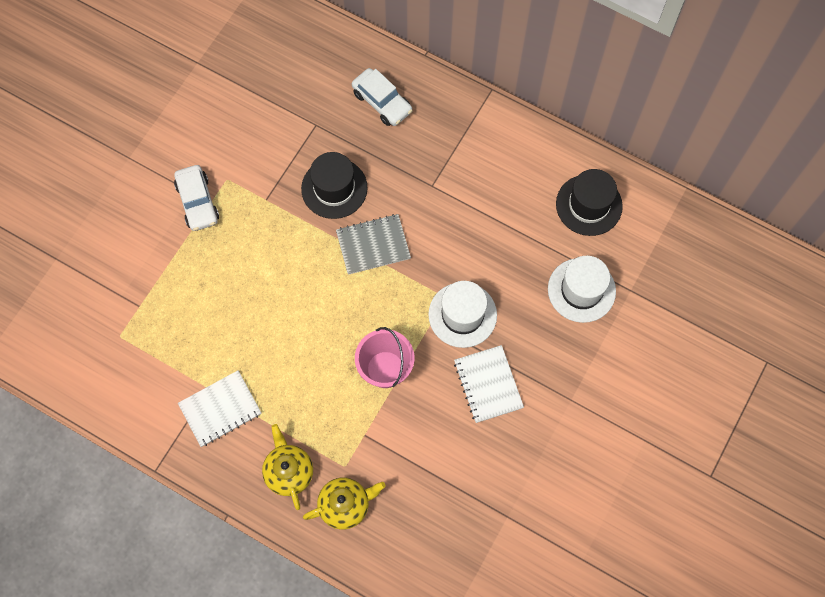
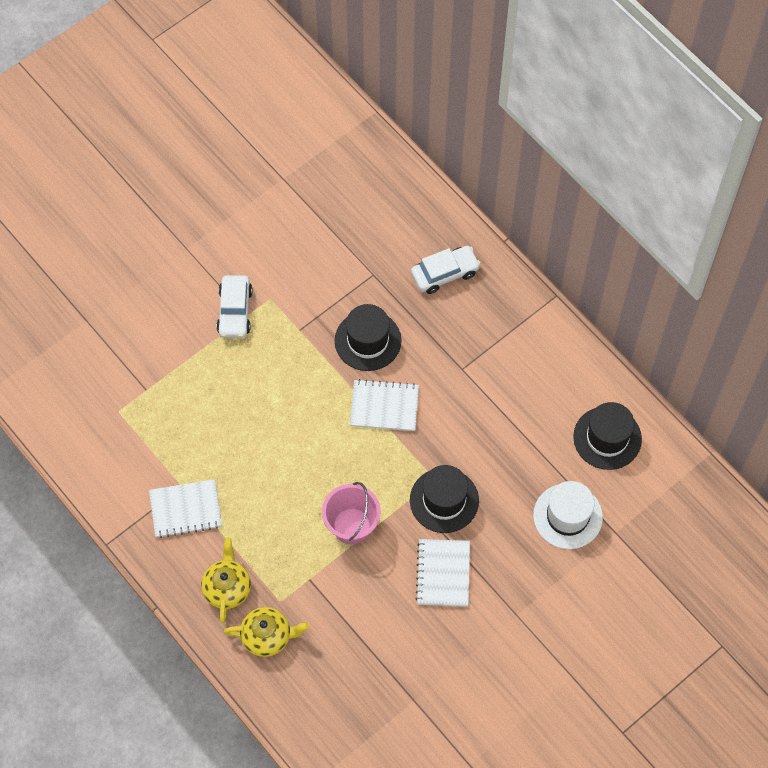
camera: 20 degrees right, 5 degrees down
grey notebook [336,214,411,275] -> white notebook [350,379,419,431]
white car [352,68,413,126] -> white car turned 90 degrees counterclockwise [411,246,481,294]
white hat [428,281,497,348] -> black hat [410,465,479,533]

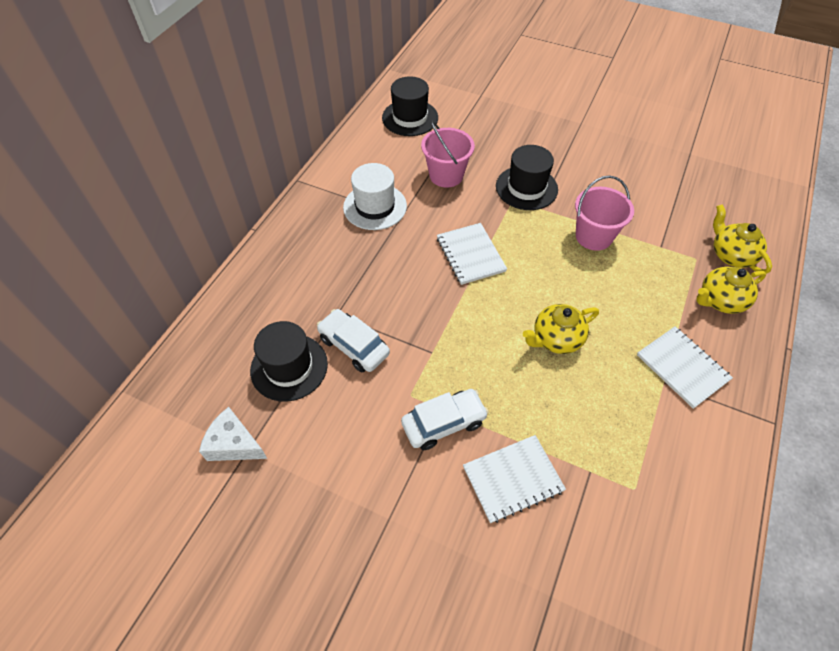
camera: 115 degrees left, 10 degrees down
black hat [335,304,401,371] -> black hat moved to [250,321,328,402]
white car [411,246,481,294] -> white car moved to [317,309,390,372]
white notebook [416,539,470,607] -> white notebook moved to [463,435,566,523]
white hat [533,481,603,549] -> white hat moved to [343,163,407,230]
none -> white cheese [199,407,268,461]
none -> pink bucket [421,121,475,188]
none -> yellow teapot [523,304,599,354]

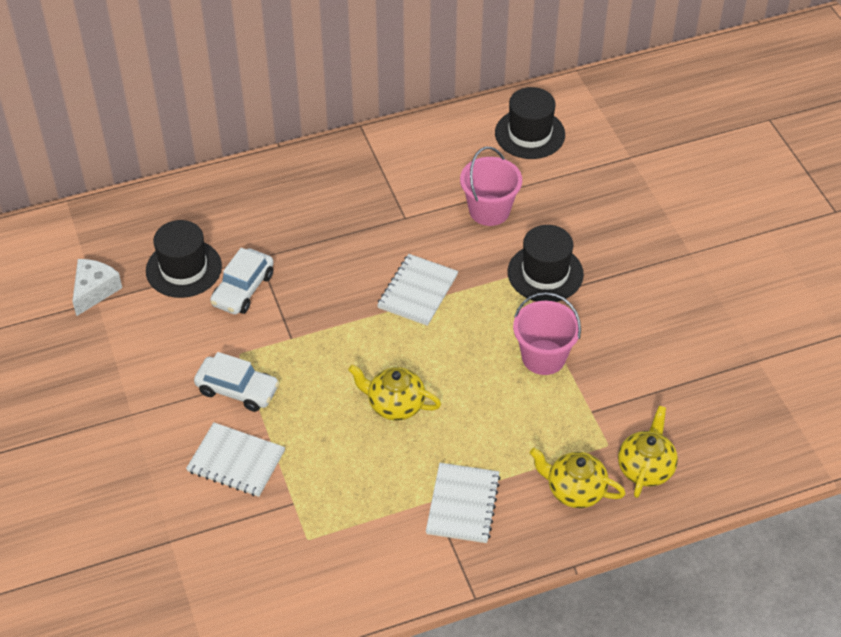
camera: 45 degrees right, 5 degrees down
white cheese [199,407,268,461] -> white cheese turned 45 degrees clockwise [72,259,122,316]
white car [317,309,390,372] -> white car turned 150 degrees counterclockwise [210,248,274,315]
white hat [343,163,407,230] -> none

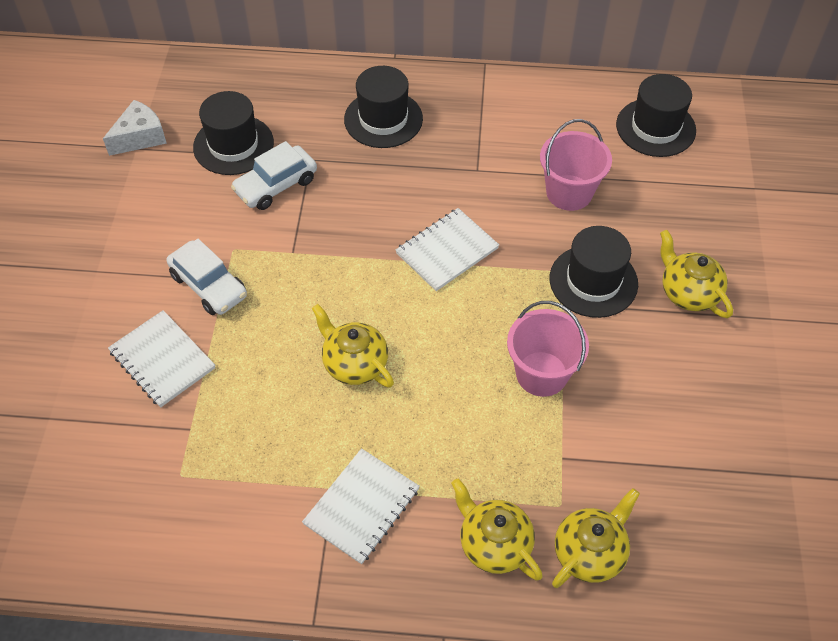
camera: 25 degrees right, 5 degrees up
none -> black hat [344,66,423,148]
none -> yellow teapot [660,230,733,318]

